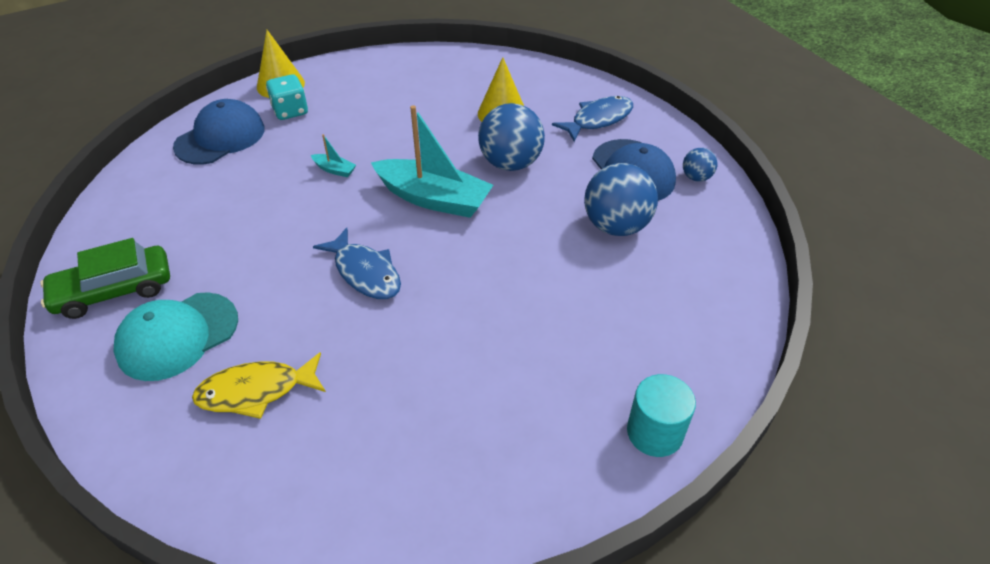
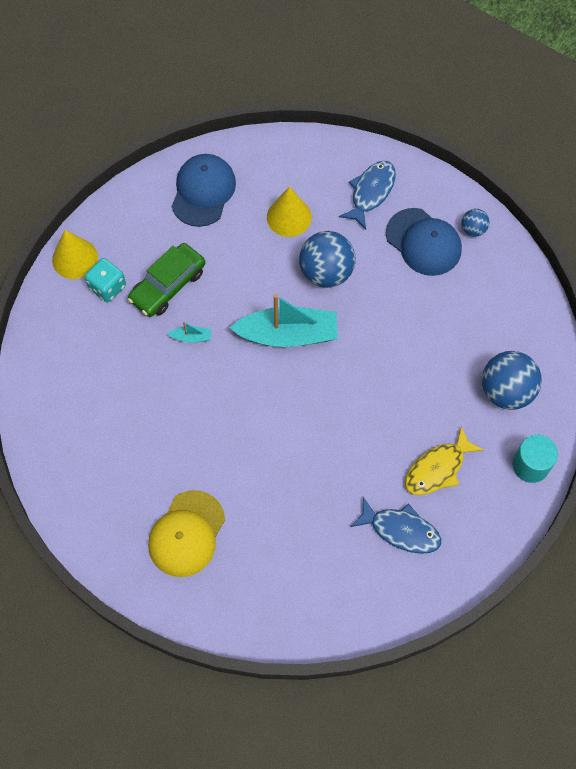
camera: 25 degrees left, 20 degrees up
green car [40,238,170,319] -> green car moved to [128,243,205,317]
turquoise cap [113,292,238,381] -> yellow cap [148,490,225,577]
blue cap [173,99,265,165] -> blue cap moved to [172,154,236,227]
yellow fish [192,352,326,419] -> yellow fish moved to [405,426,484,495]
blue fish [313,227,401,299] -> blue fish moved to [350,497,441,554]
blue ball [584,163,658,236] -> blue ball moved to [482,351,542,410]

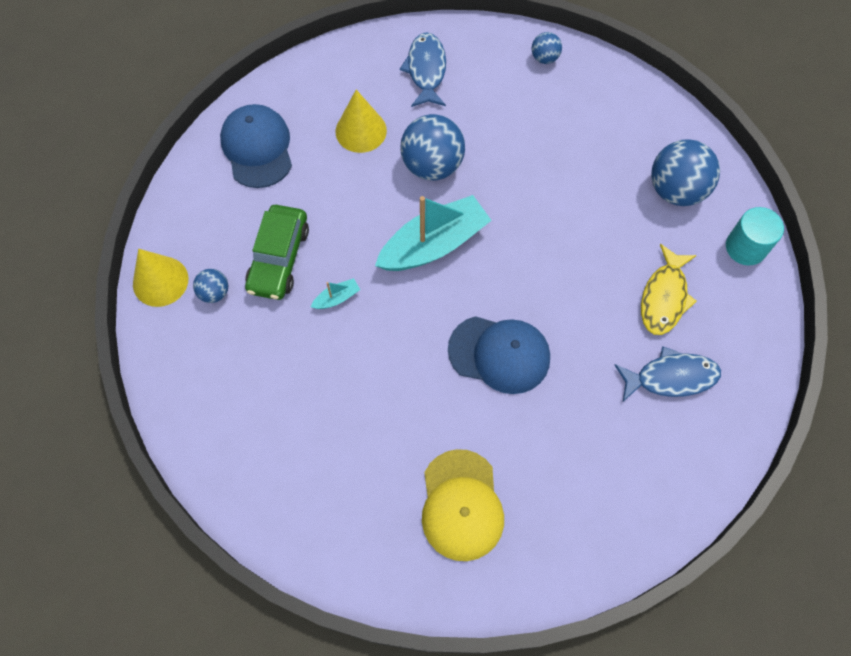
camera: 30 degrees left, 0 degrees up
turquoise dice [85,258,126,302] -> blue ball [193,269,228,303]
blue cap [386,208,462,276] -> blue cap moved to [448,316,550,394]

